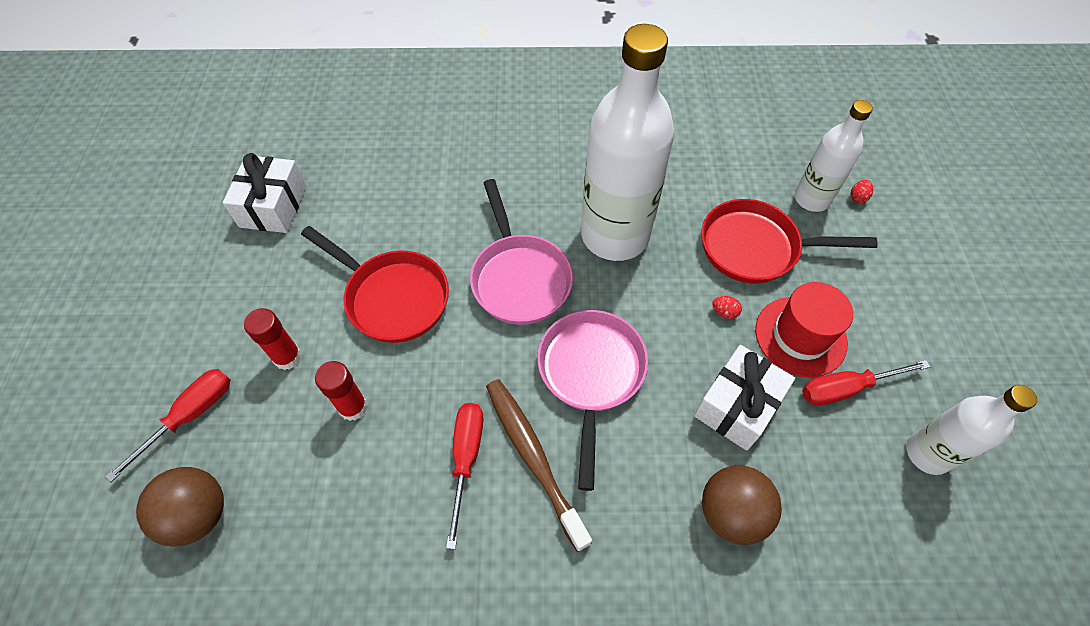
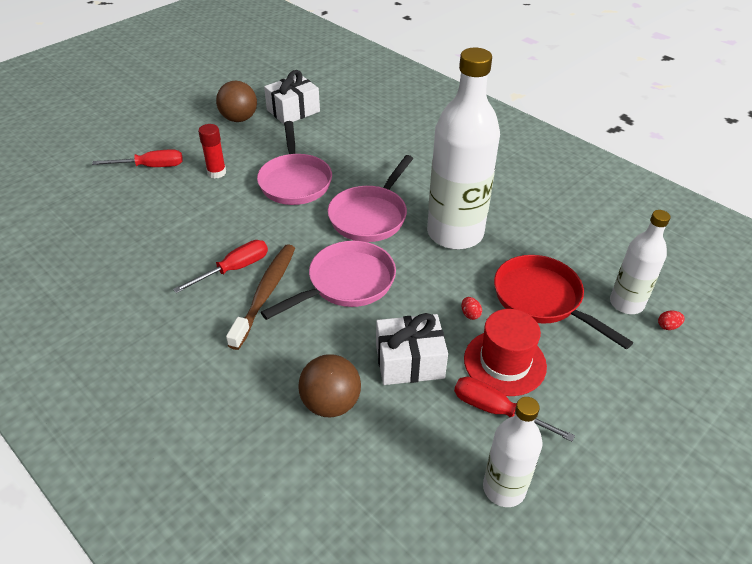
camera: 45 degrees right, 15 degrees down
brown ball [136,467,224,547] -> brown ball moved to [216,81,257,122]
red pan [301,226,449,343] -> pink pan [257,121,332,205]
red glue stick [315,361,368,421] -> none

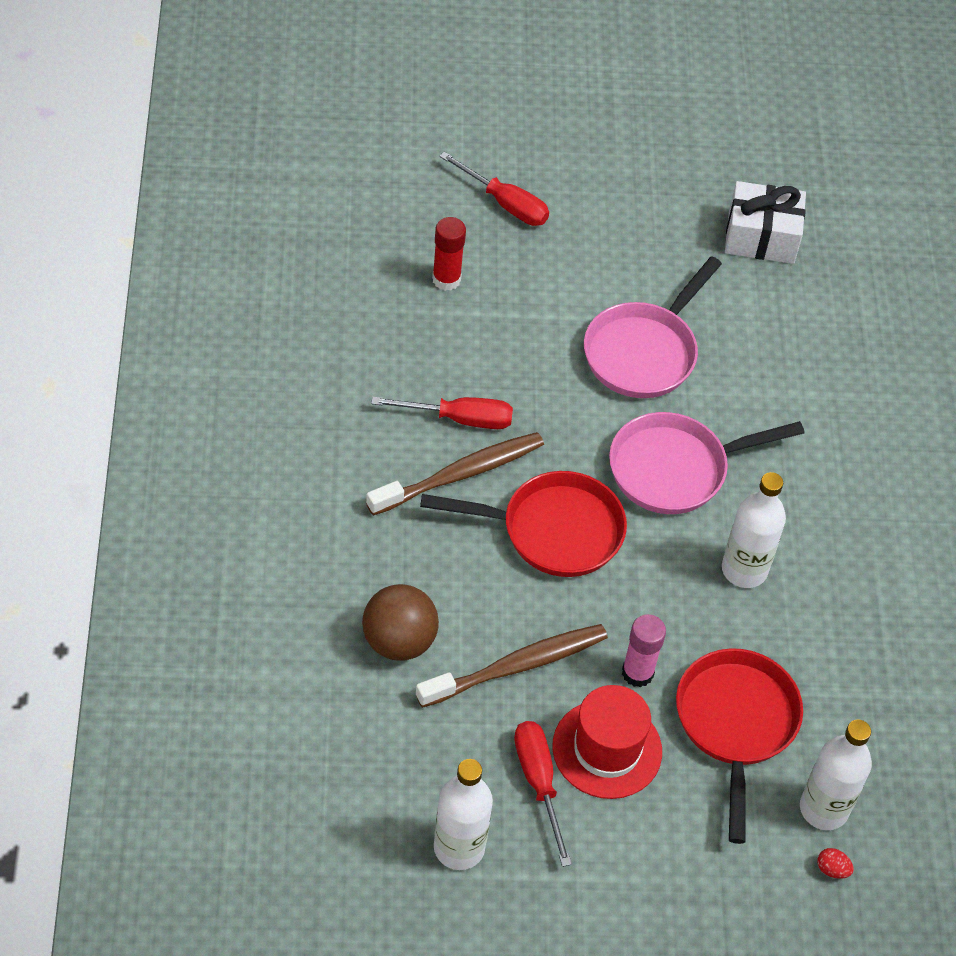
camera: 40 degrees right, 10 degrees up
red glue stick [198,124,226,179] -> red glue stick moved to [432,217,466,291]
brown ball [216,81,257,122] -> none
pink pan [261,241,396,320] -> red pan [420,471,627,577]
white gift [376,313,448,385] -> brown toothbrush [416,624,608,708]
white bottle [427,48,500,250] -> white bottle [722,472,786,588], size x0.54
red egg [461,297,482,320] -> pink glue stick [622,614,666,687]

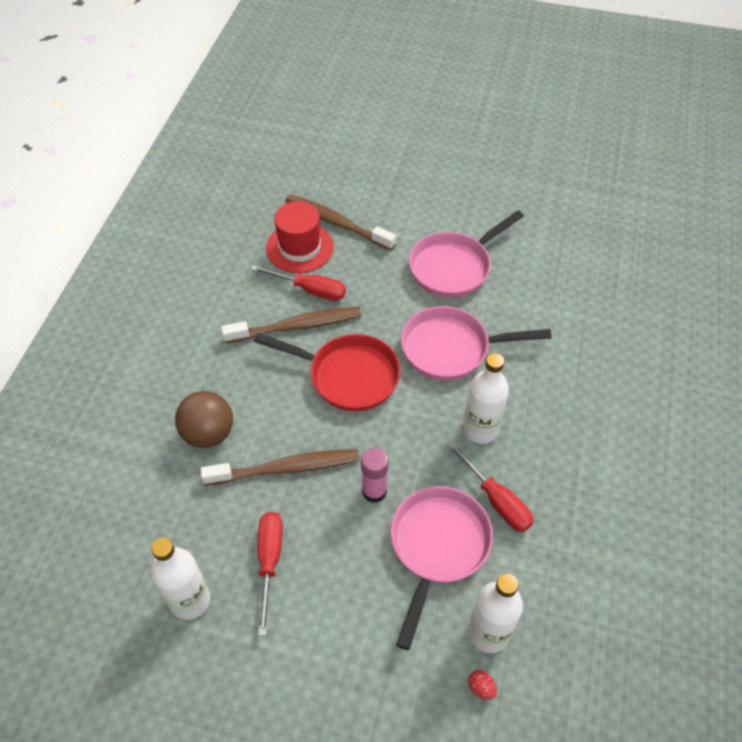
camera: 20 degrees right, 0 degrees up
red glue stick [432,217,466,291] -> none
red screwdriver [439,152,549,226] -> red screwdriver moved to [447,441,534,532]
red hat [552,685,662,799] -> red hat moved to [266,201,334,273]
red pan [676,648,803,844] -> pink pan [391,486,493,650]
white gift [725,181,806,264] -> none
none -> brown toothbrush [285,194,396,251]

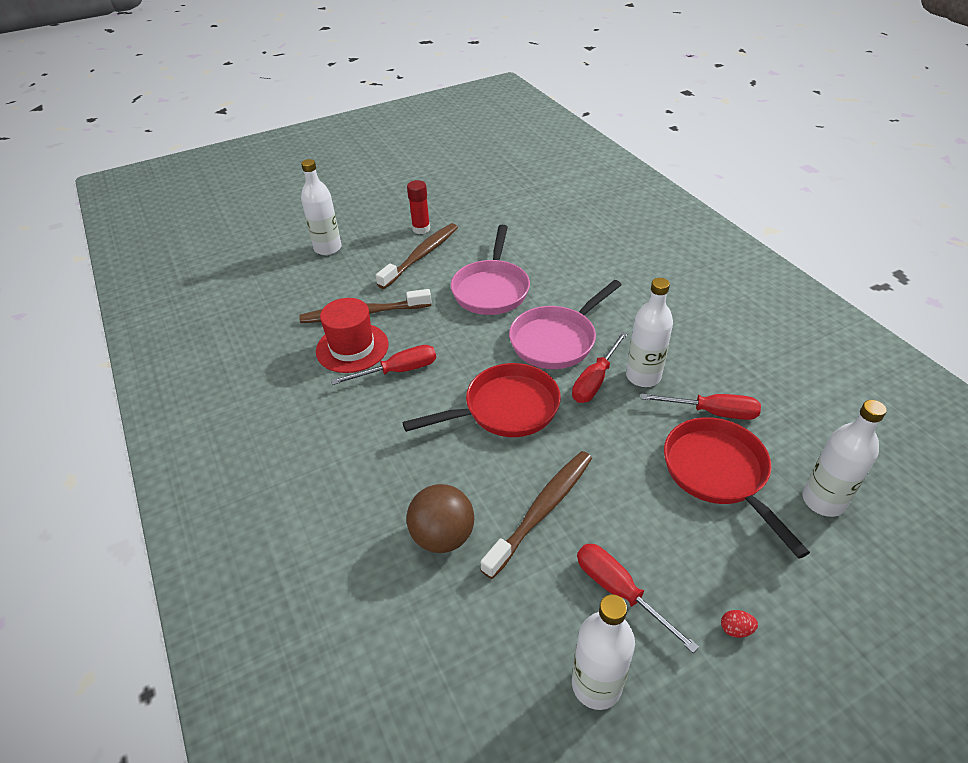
camera: 40 degrees left, 10 degrees down
brown toothbrush [221,307,361,343] -> brown toothbrush moved to [376,223,458,289]
pink glue stick [361,448,389,503] -> none
pink pan [391,486,493,650] -> red pan [664,417,810,559]
red egg [468,670,497,699] -> red egg moved to [721,610,758,638]
none -> white bottle [301,159,341,255]
none -> red glue stick [407,180,430,234]
none -> red screwdriver [572,332,627,403]

